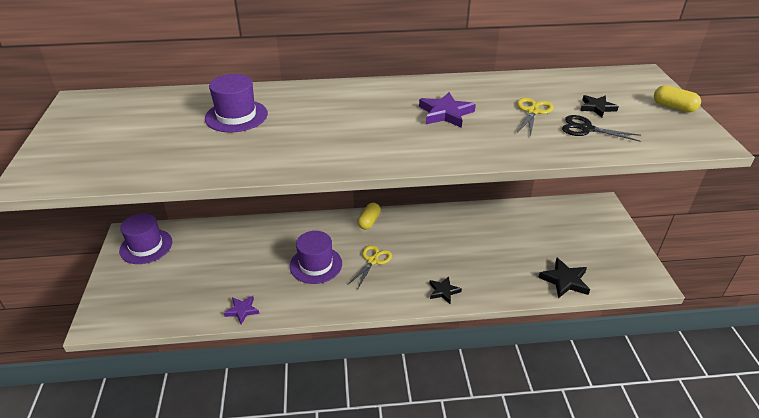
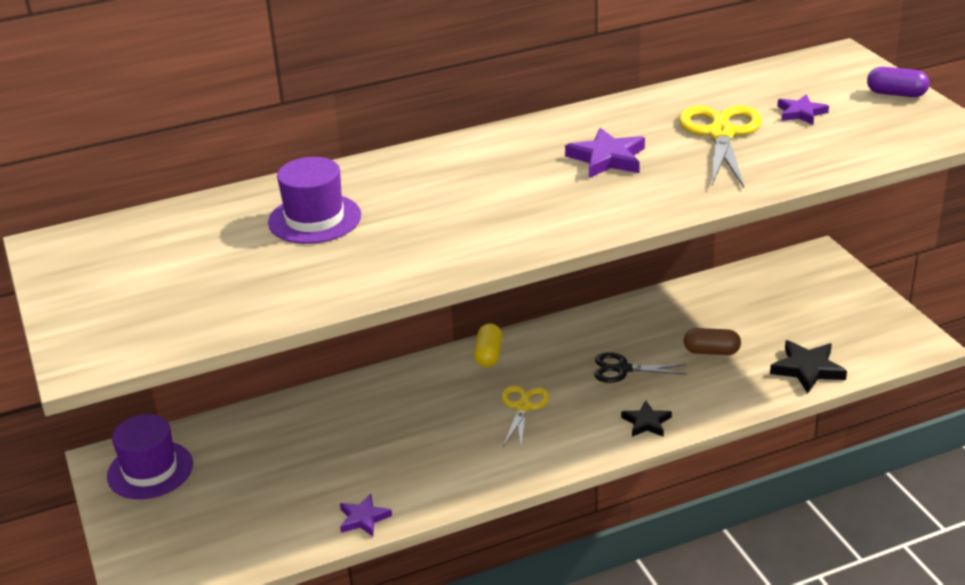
camera: 15 degrees left, 5 degrees down
purple hat [290,231,342,284] -> none
yellow scissors [517,98,554,136] -> yellow scissors [679,106,762,188], size x1.63
black scissors [562,115,641,142] -> black scissors moved to [594,352,687,383]
black star [580,95,619,117] -> purple star [777,94,829,125]
yellow capsule [654,85,701,112] -> purple capsule [867,67,929,97]
none -> brown capsule [684,328,741,355]

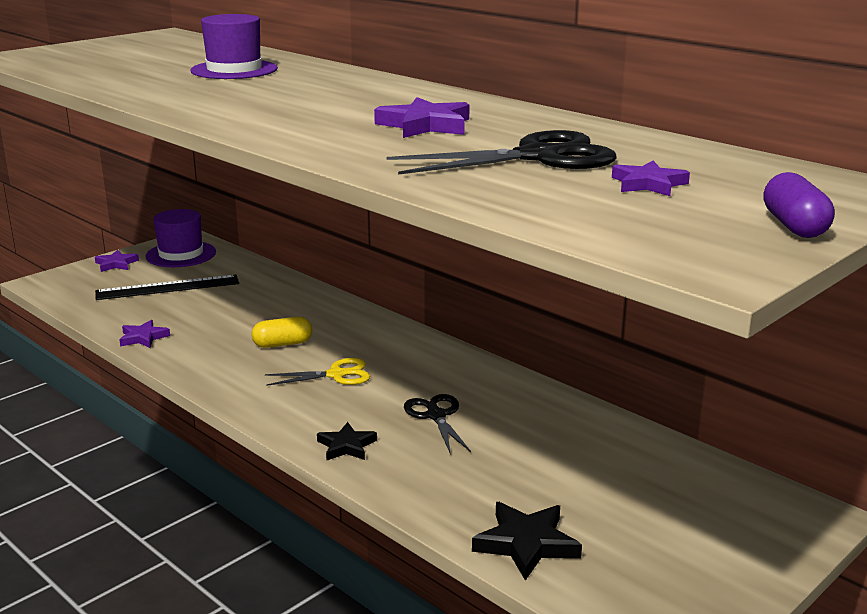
camera: 65 degrees right, 10 degrees down
yellow capsule [474,323,502,367] -> yellow capsule moved to [252,317,312,348]
yellow scissors [679,106,762,188] -> black scissors [386,130,617,175]
brown capsule [684,328,741,355] -> none
none -> purple star [95,250,139,272]
none -> black ruler [95,275,239,300]

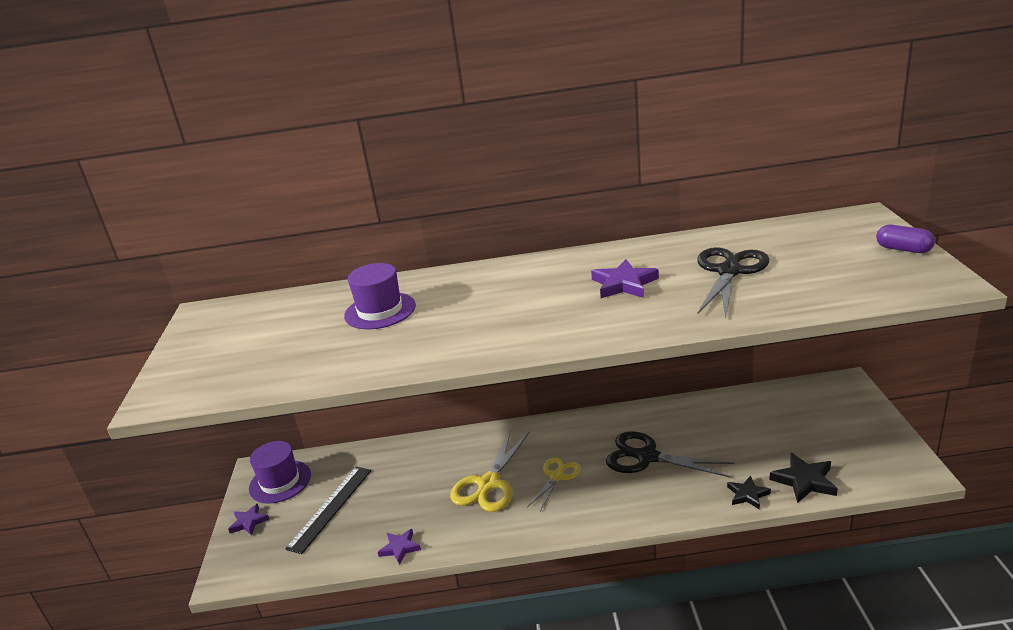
camera: 45 degrees left, 5 degrees up
yellow capsule [252,317,312,348] -> yellow scissors [450,429,530,512]
black star [317,422,377,460] -> black star moved to [727,476,771,510]
black scissors [404,394,471,453] -> black scissors [606,431,735,477], size x1.63
purple star [612,161,690,196] -> none

